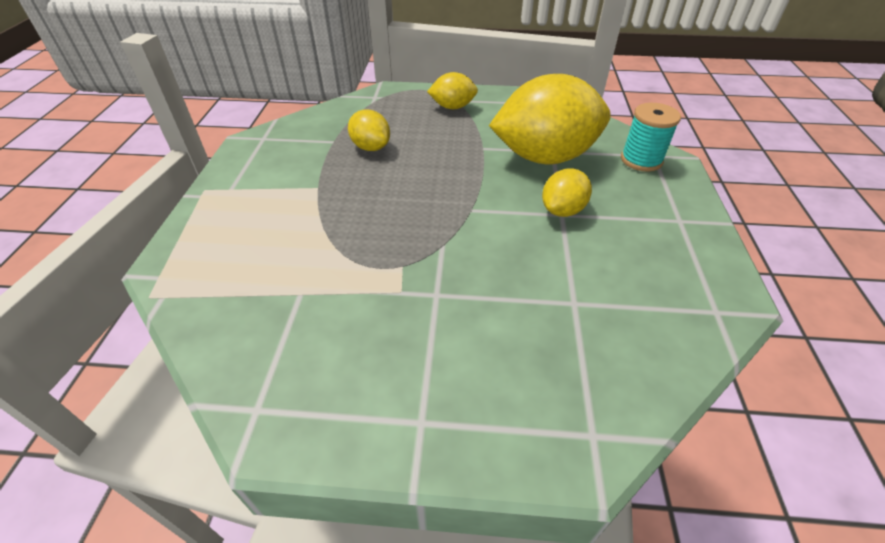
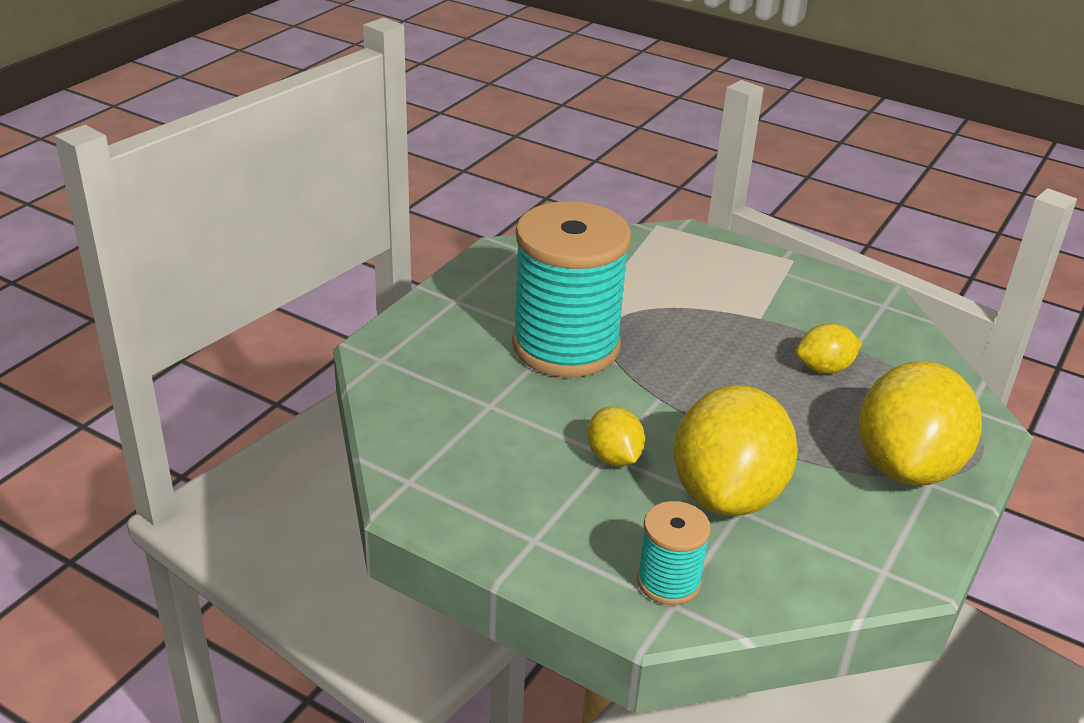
camera: 115 degrees right, 10 degrees down
yellow lemon [427,72,478,109] -> yellow lemon [859,361,982,486], size x2.07
none -> turquoise spool [512,201,631,377]

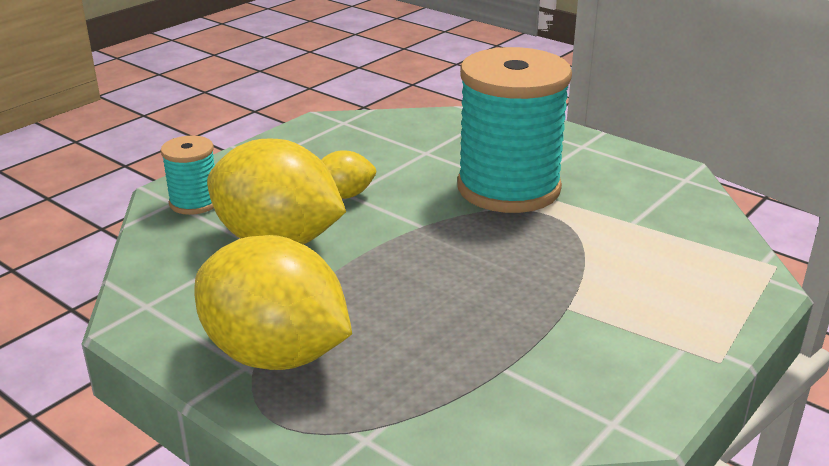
camera: 100 degrees right, 5 degrees down
yellow lemon [796,323,863,374] -> none

